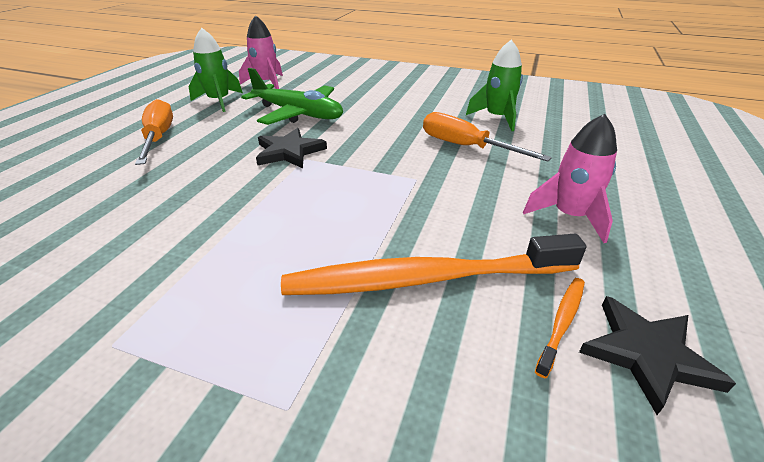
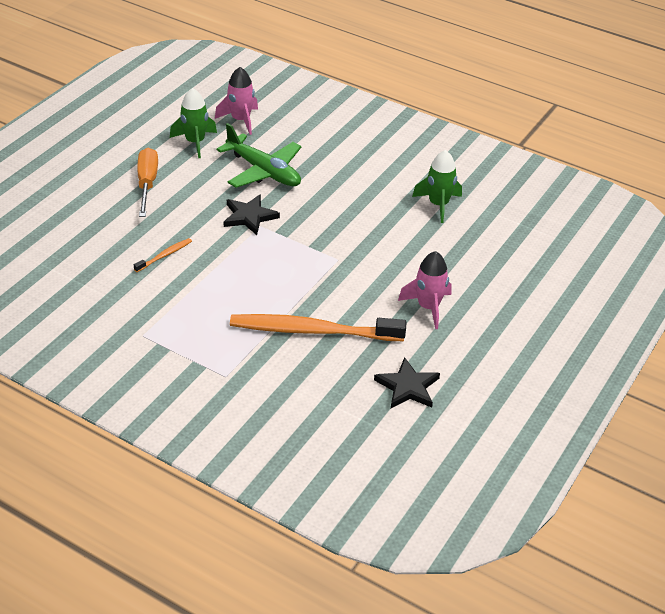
camera: 10 degrees right, 5 degrees up
orange screwdriver [423,112,552,162] -> none
orange toothbrush [535,278,585,378] -> orange toothbrush moved to [134,238,192,272]

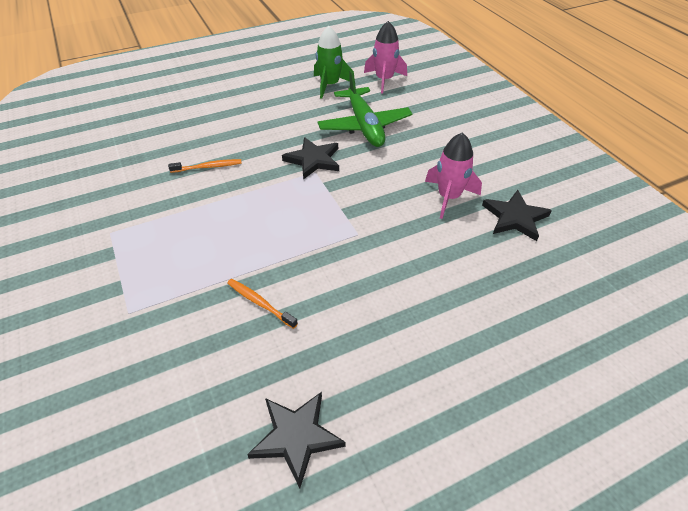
camera: 35 degrees right, 5 degrees up
orange screwdriver [137,148,158,217] -> none
orange toothbrush [230,314,406,341] -> orange toothbrush [227,279,298,329], size x0.42
pink rocket [398,251,452,329] -> pink rocket moved to [425,132,482,219]
green rocket [412,150,462,223] -> black star [482,190,552,241]

